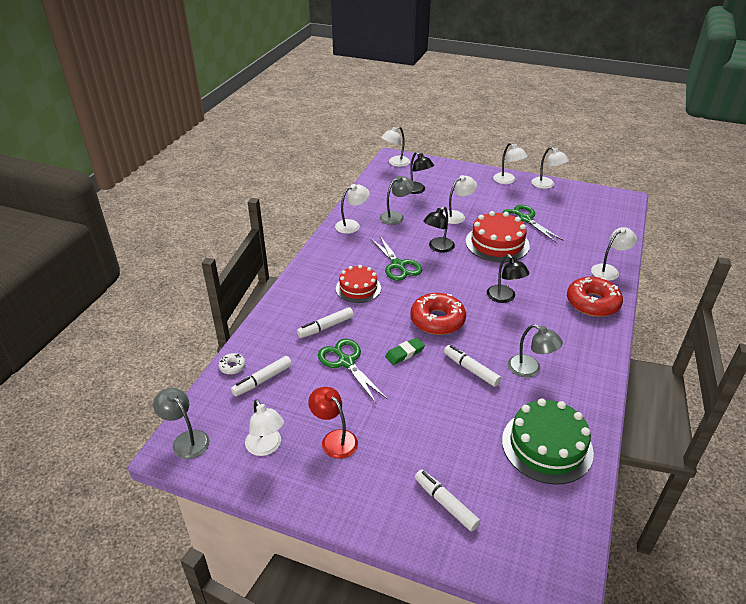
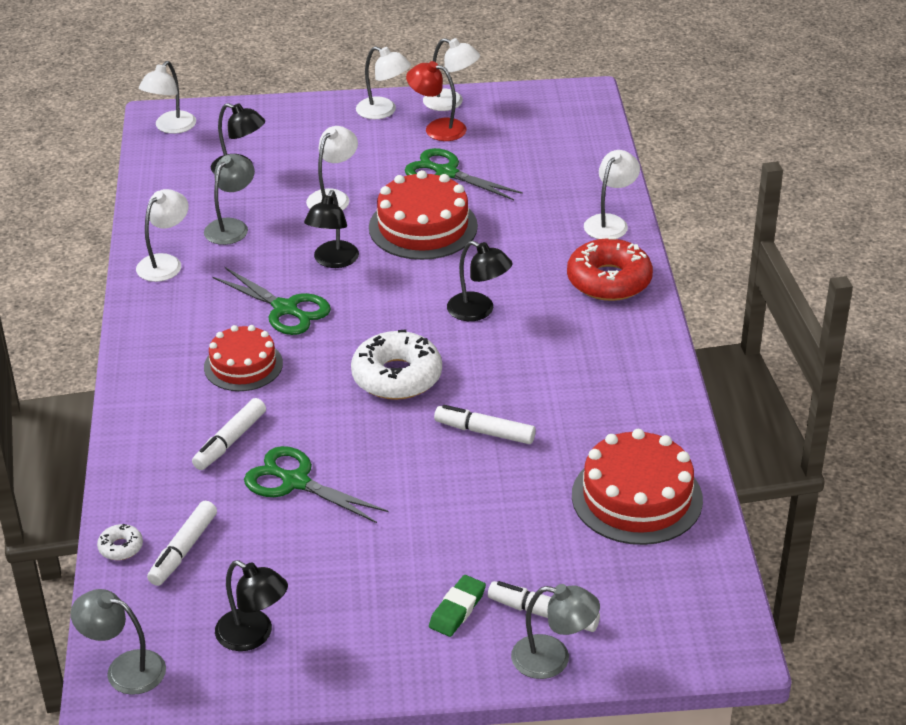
camera: 25 degrees left, 0 degrees up
white lamp [245,399,284,456] -> black lamp [215,560,288,651]
red lamp [308,387,358,459] -> red lamp moved to [406,61,467,141]
green eraser [385,337,425,365] -> green eraser moved to [429,575,486,637]
red donut [410,293,466,335] -> white donut [351,330,442,400]
green cake [502,398,594,485] -> red cake [572,429,703,545]
grey lamp [508,324,563,378] -> grey lamp moved to [511,584,600,679]

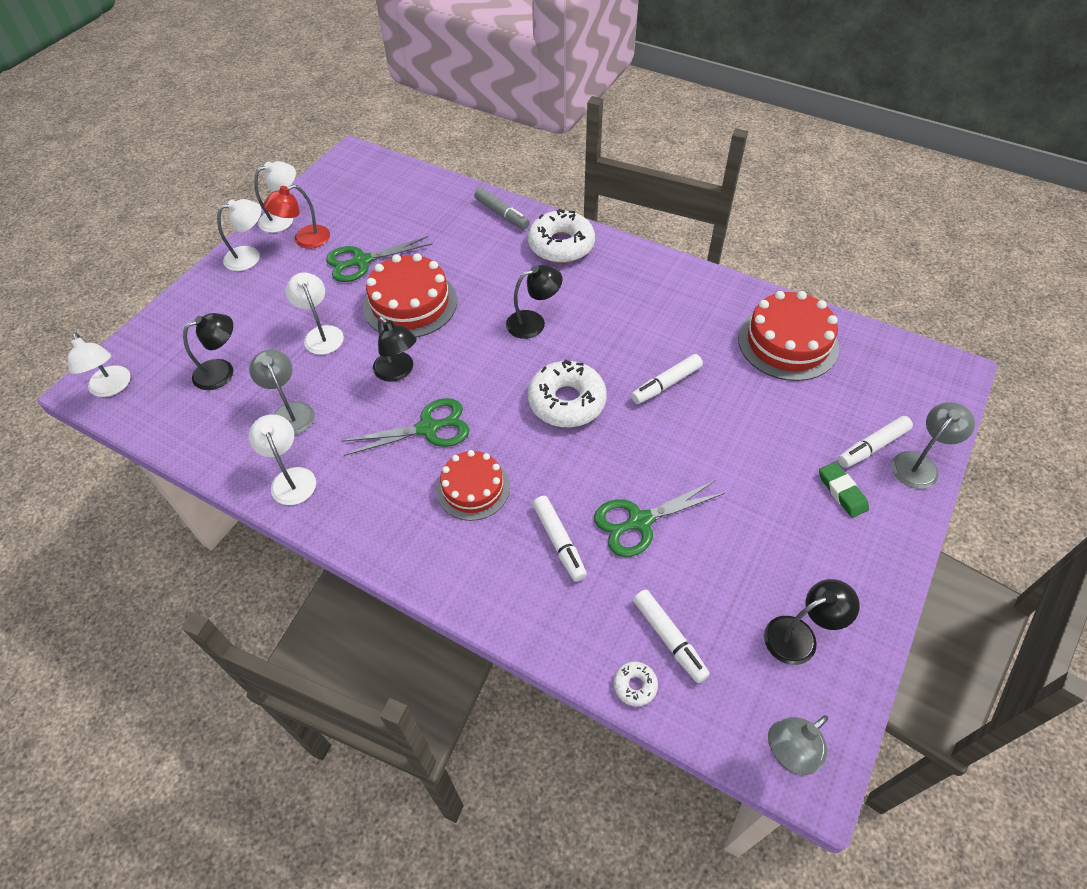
camera: 55 degrees left, 15 degrees up
red donut [567,237,653,301] -> white donut [528,209,595,263]
white lamp [584,150,640,239] -> grey marker [474,188,530,229]

